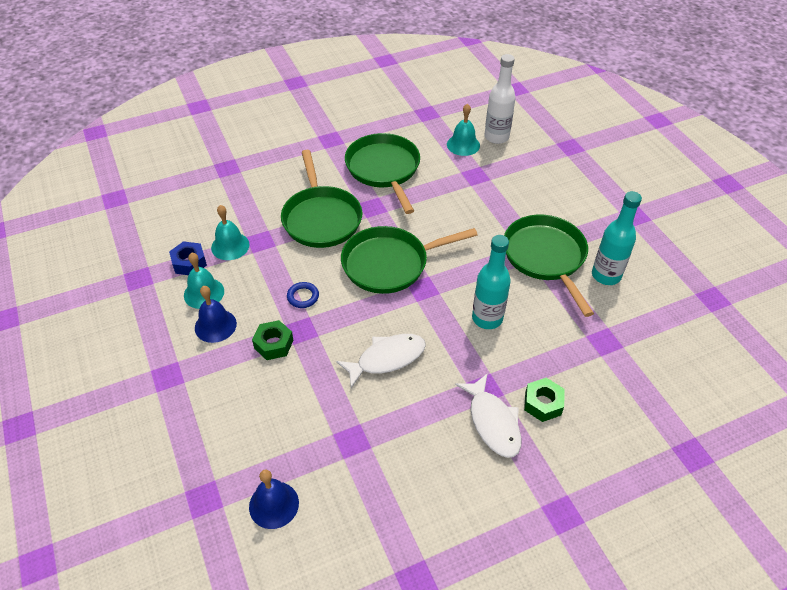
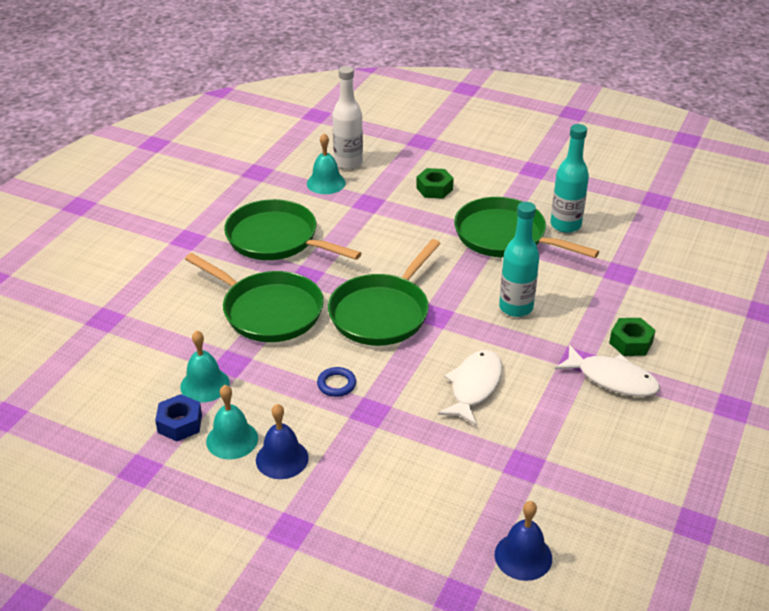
camera: 40 degrees left, 10 degrees down
green nut [252,320,293,360] -> green nut moved to [416,168,454,198]

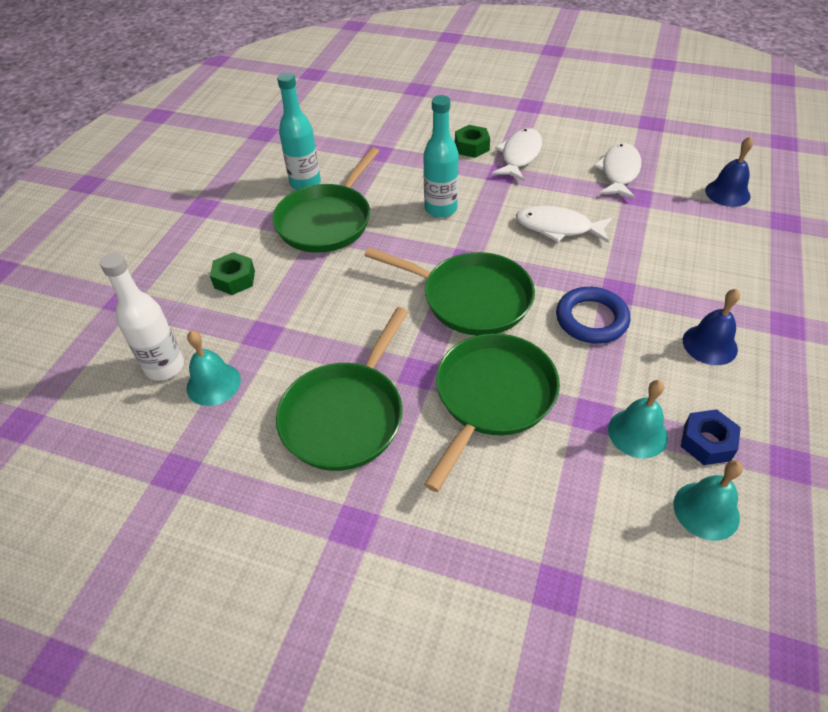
camera: 95 degrees left, 10 degrees up
turquoise bell [206,385,258,460] -> turquoise bell moved to [673,460,743,541]
blue ring [317,367,356,397] -> blue ring [556,287,630,344], size x1.78
none -> white fish [593,143,641,199]

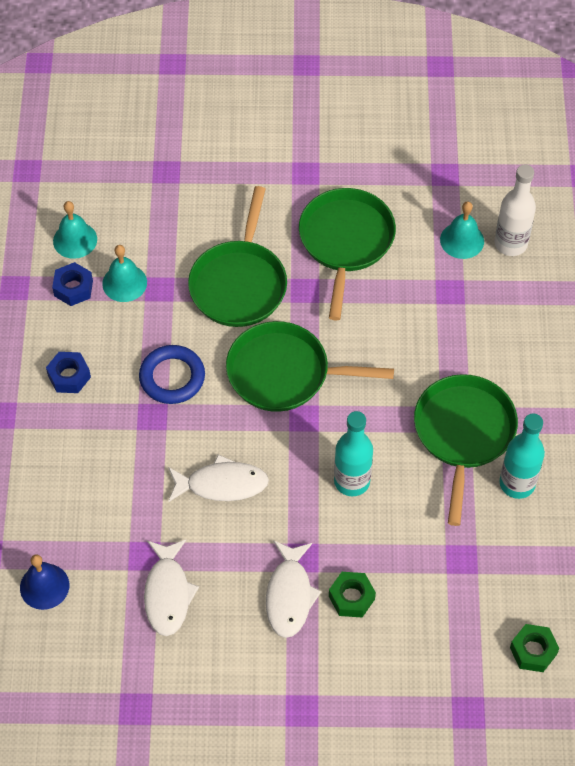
camera: 160 degrees right, 10 degrees up
green nut [210,252,255,295] -> green nut moved to [510,624,559,672]
blue bell [683,289,740,365] -> blue nut [46,352,91,393]

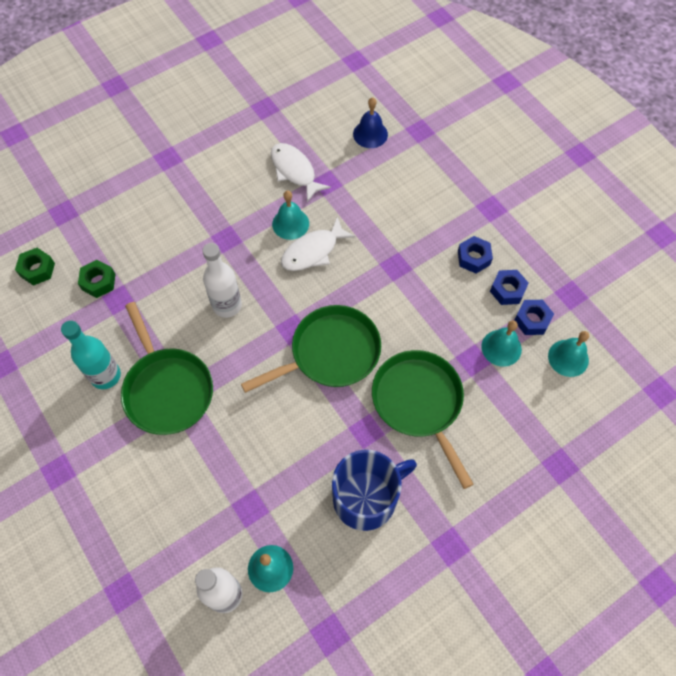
camera: 145 degrees right, 5 degrees up
blue ring [139,345,205,404] -> none
white fish [266,540,322,638] -> none
green pan [299,188,396,321] -> blue mug [332,450,417,531]
green nut [329,572,376,617] -> green nut moved to [78,260,115,298]
turquoise bottle [334,411,373,496] -> white bottle [202,243,242,318]
none -> turquoise bell [272,191,309,240]
none -> blue nut [490,270,529,305]

